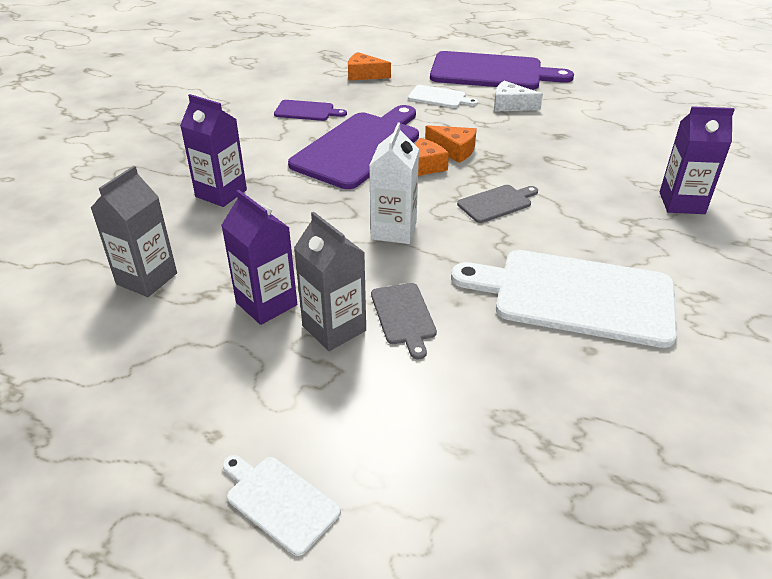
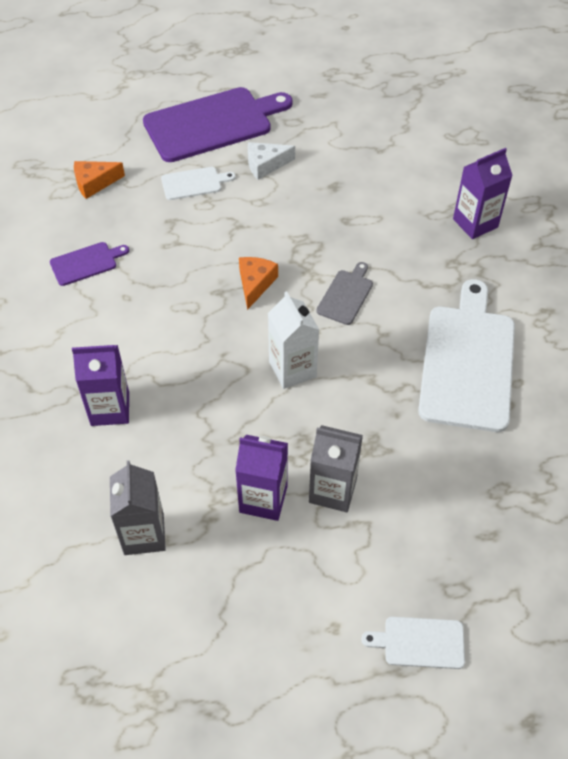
camera: 35 degrees left, 15 degrees up
purple cutting board [288,105,419,189] -> none
grey cutting board [371,283,437,359] -> none
orange cheese [425,125,477,163] -> none
white cutting board [451,250,677,348] -> white cutting board turned 120 degrees clockwise [418,279,515,432]

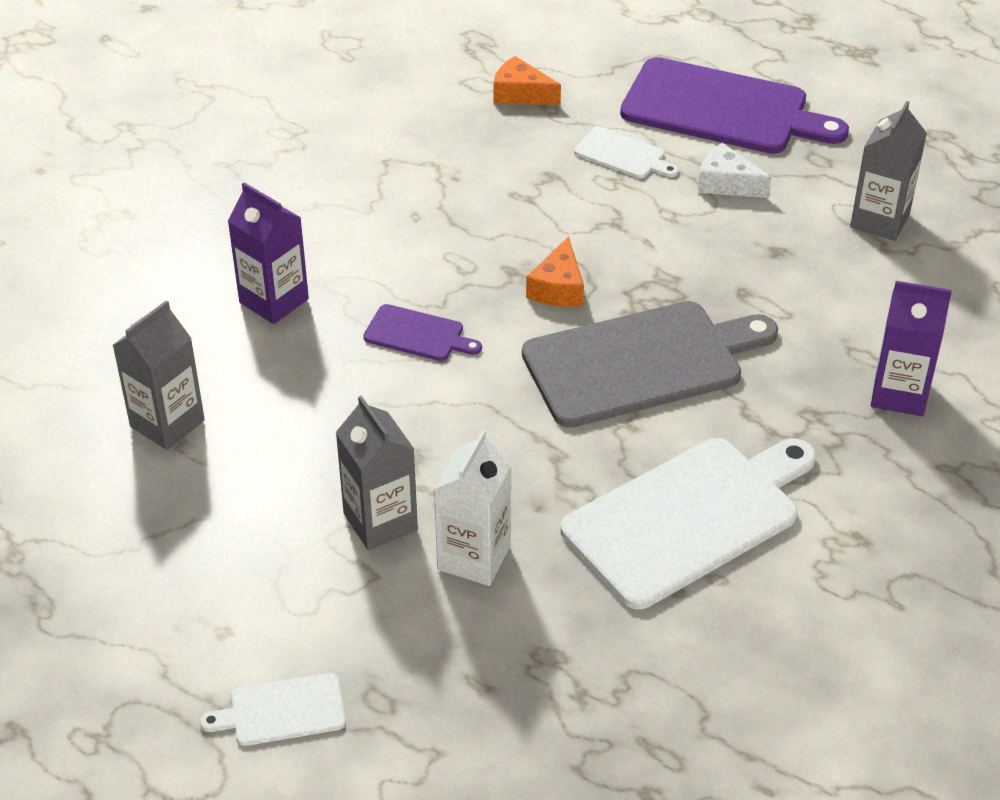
camera: 45 degrees right, 10 degrees down
purple cutting board [50,242,129,286] -> purple cutting board moved to [363,304,482,361]
purple carton [235,435,288,521] -> none
orange cheese [239,257,278,310] -> orange cheese turned 135 degrees clockwise [526,236,584,307]
white carton [268,291,319,389] -> white carton moved to [434,430,512,586]
grey cutting board [316,262,373,325] -> grey cutting board [522,301,778,428], size x2.16
white cutting board [361,617,465,669] -> white cutting board turned 60 degrees counterclockwise [200,673,346,746]
none -> grey carton [850,101,927,241]

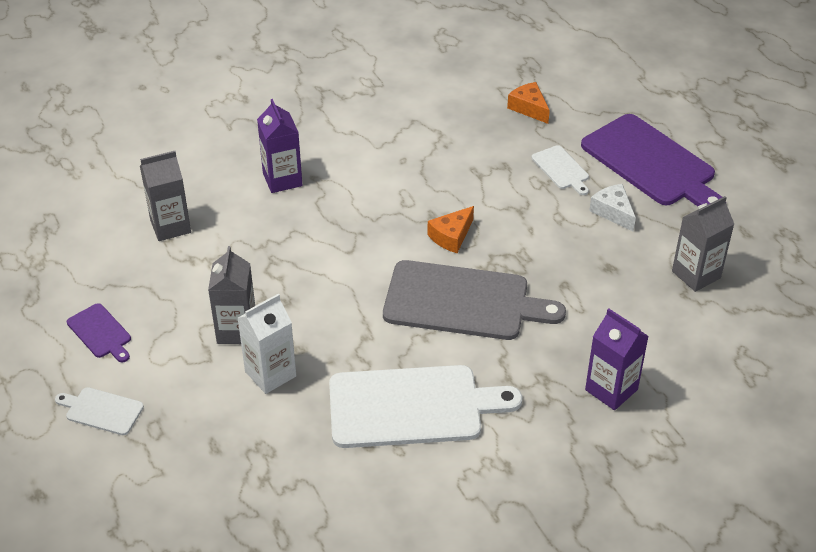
camera: 30 degrees right, 0 degrees up
purple cutting board [363,304,482,361] -> purple cutting board moved to [67,303,131,362]

